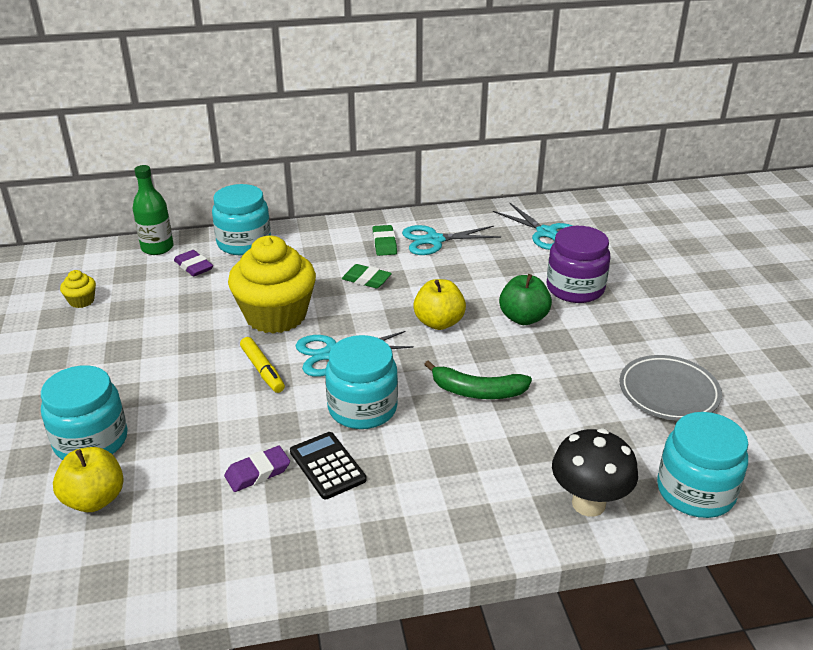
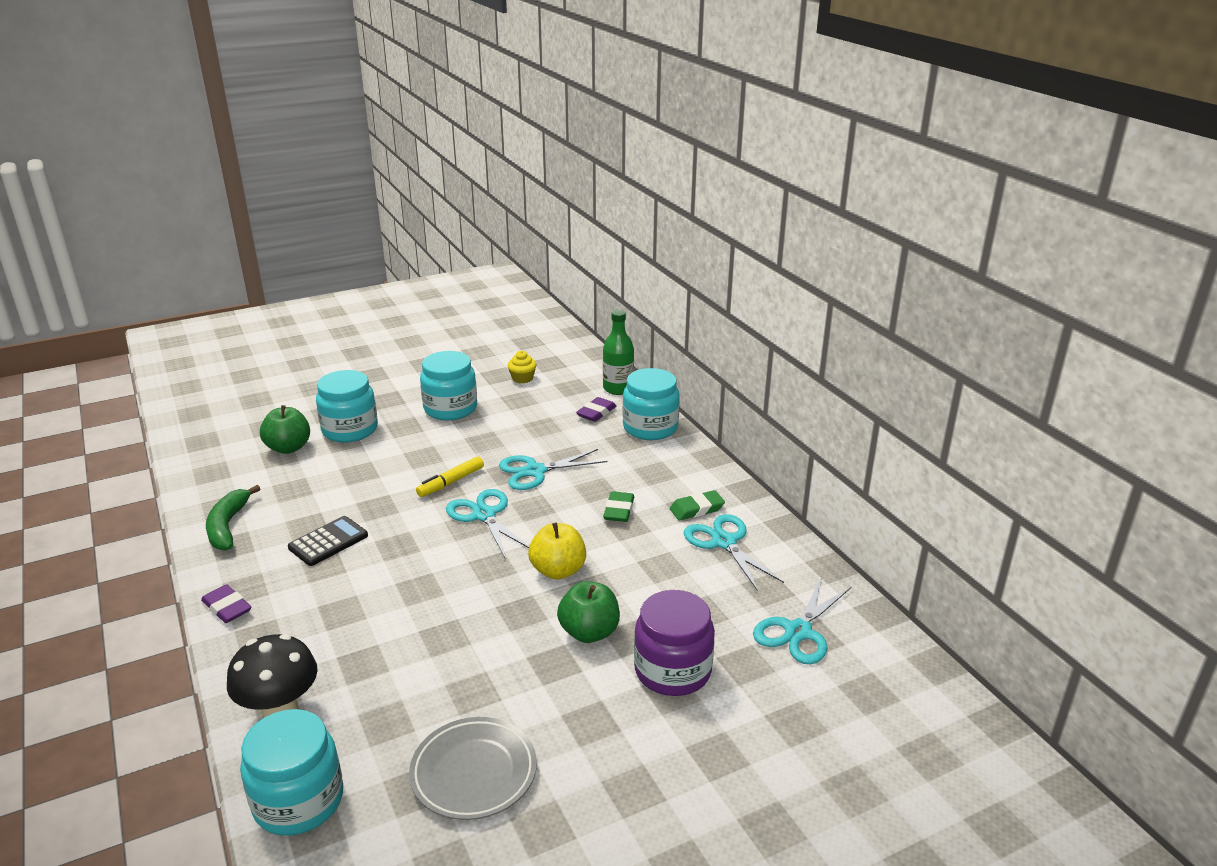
camera: 75 degrees right, 5 degrees down
yellow apple [53,447,124,512] -> green apple [260,405,310,454]
purple eraser [224,446,290,492] -> purple eraser moved to [201,584,252,623]
yellow cupcake [228,236,316,334] -> turquoise scissors [499,449,608,490]
turquoise jar [325,335,398,429] -> turquoise jar moved to [420,351,477,421]
green banana [424,360,532,399] -> green banana moved to [206,485,260,550]

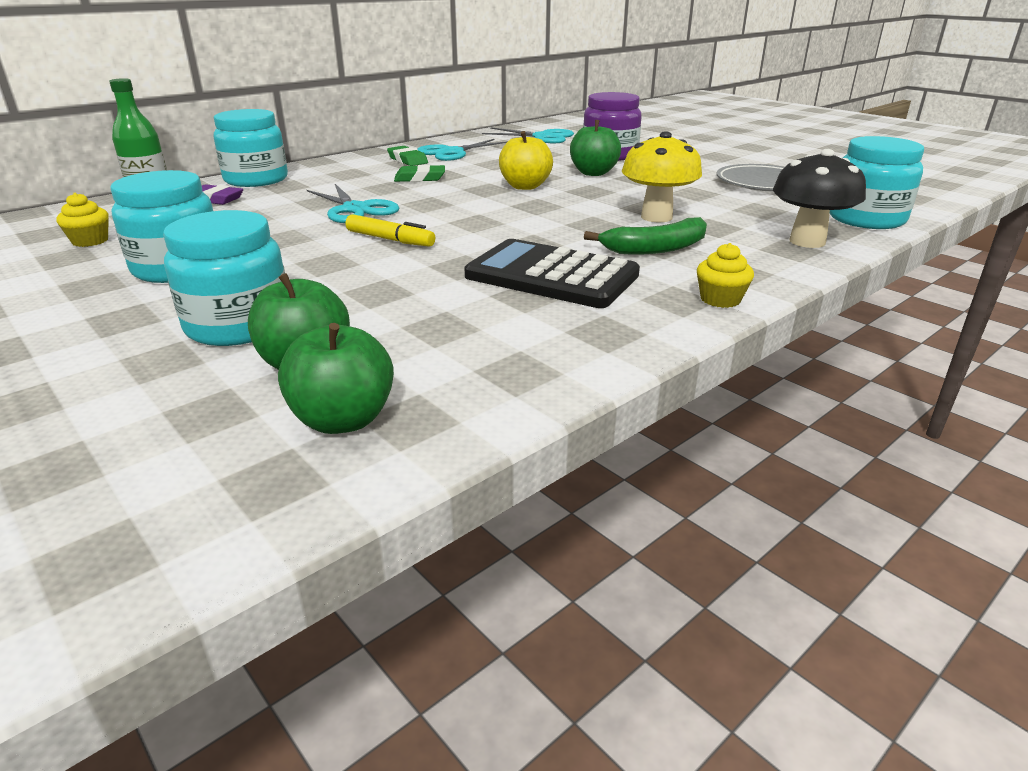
camera: 105 degrees left, 0 degrees up
purple eraser [201,584,252,623] -> yellow cupcake [697,243,754,308]
green banana [206,485,260,550] -> green banana moved to [584,217,707,255]
black calculator [288,516,368,566] -> black calculator [464,239,640,308], size x1.64
turquoise scissors [446,489,529,558] -> none
none -> green apple [278,323,394,434]
none -> yellow mushroom [622,131,702,223]

